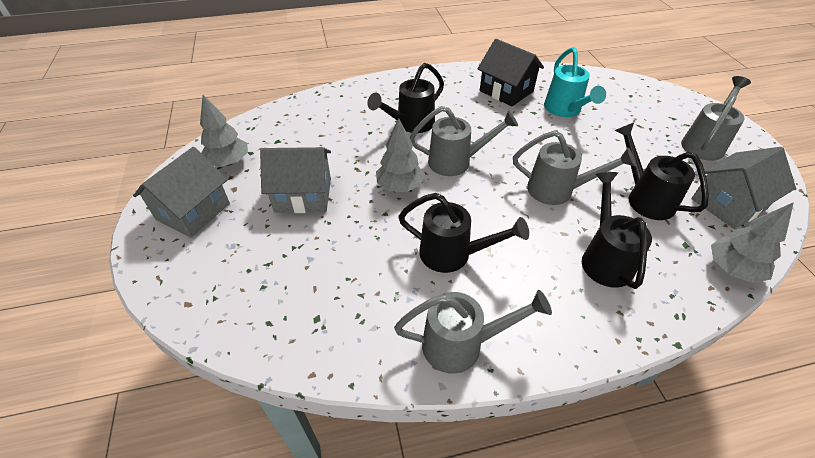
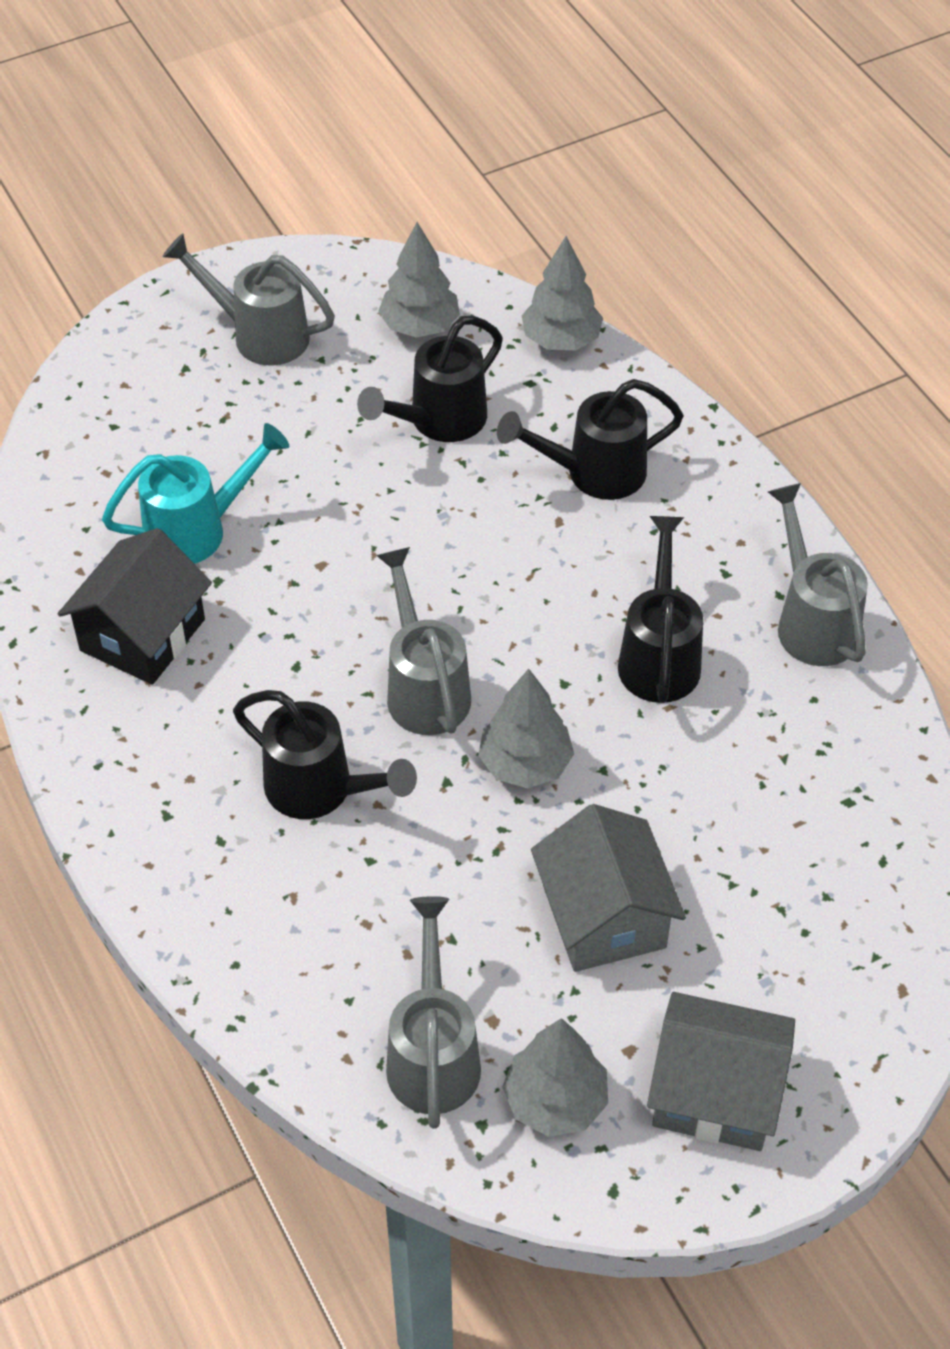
camera: 105 degrees left, 5 degrees up
grey watering can [513,130,636,205] -> grey watering can moved to [386,896,481,1129]
grey house [691,147,796,229] -> grey tree [378,222,460,338]

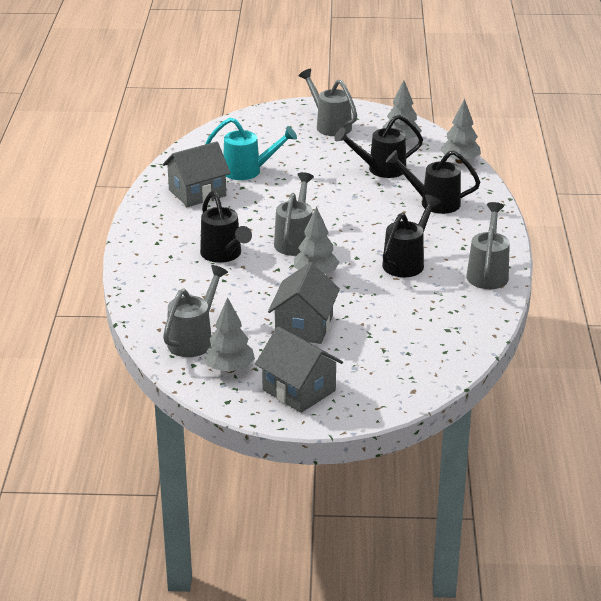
camera: 30 degrees right, 20 degrees down
black house [58,528,212,685] -> grey house [163,141,231,207]

